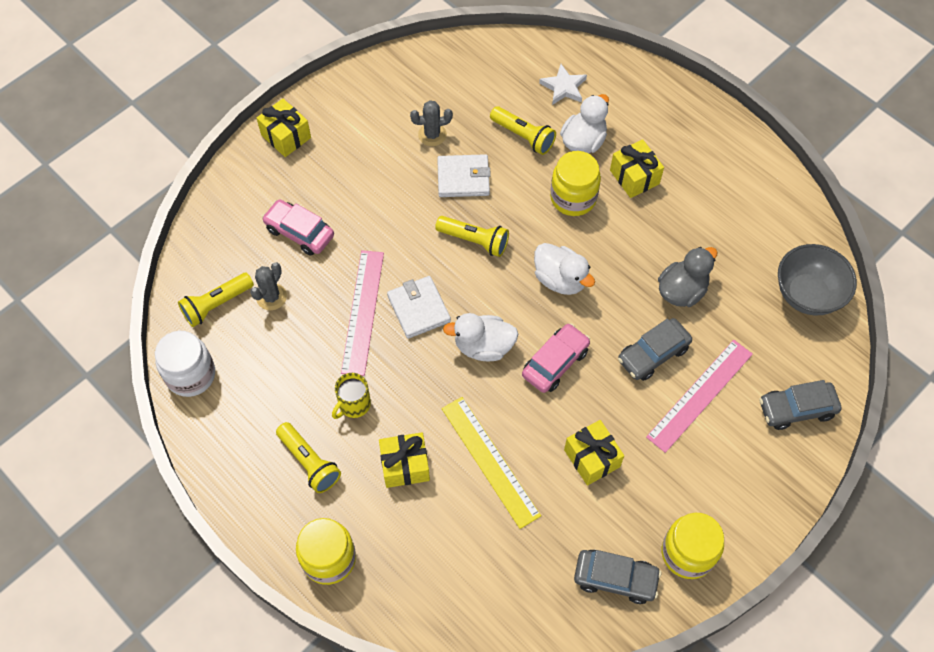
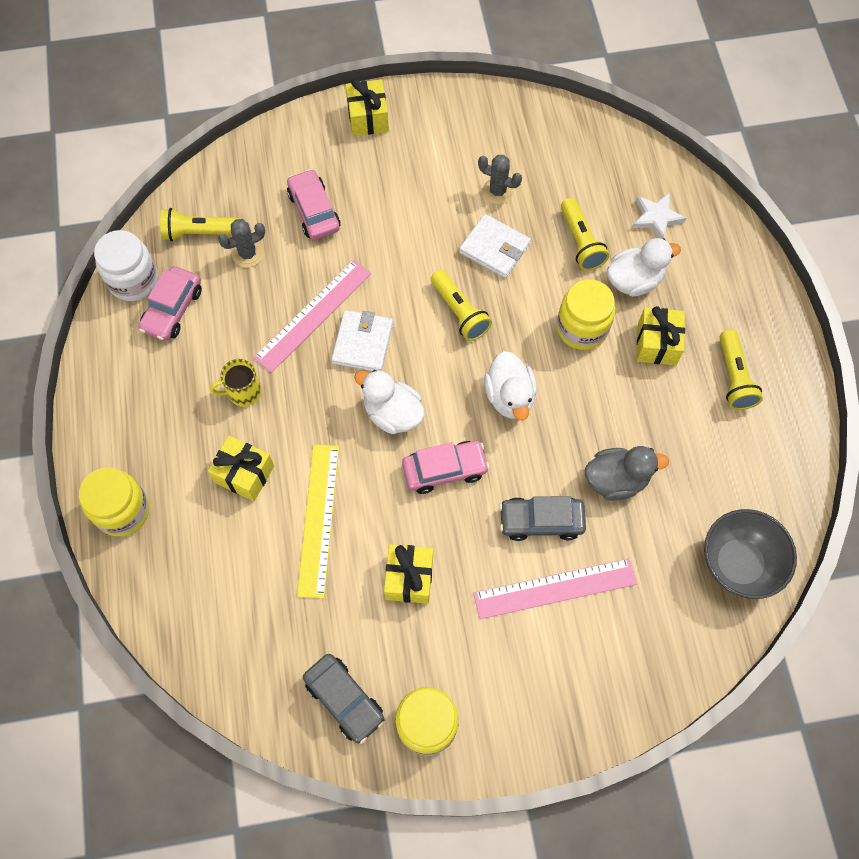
camera: 35 degrees right, 5 degrees up
yellow flashlight [276,422,341,493] -> yellow flashlight moved to [719,330,763,410]
grey car [759,380,842,430] -> none
none -> pink car [138,266,202,341]

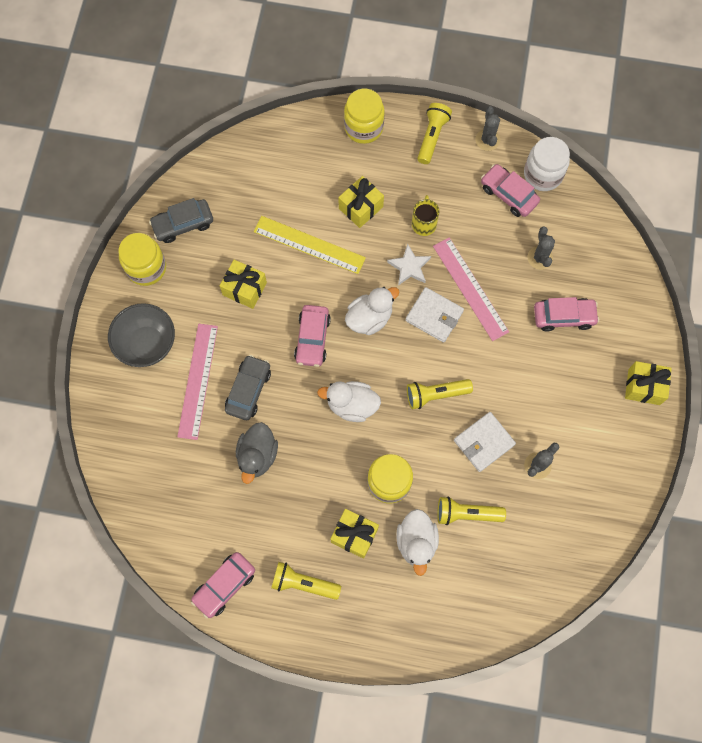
camera: 110 degrees right, 5 degrees up
yellow flashlight [160,208,239,241] -> yellow flashlight moved to [417,103,452,164]
white star [632,193,686,239] -> white star moved to [387,244,431,285]
grey bowl [704,509,797,599] -> grey bowl moved to [108,303,175,367]
none -> pink car [191,552,255,618]
none -> grey cactus [476,106,500,151]

